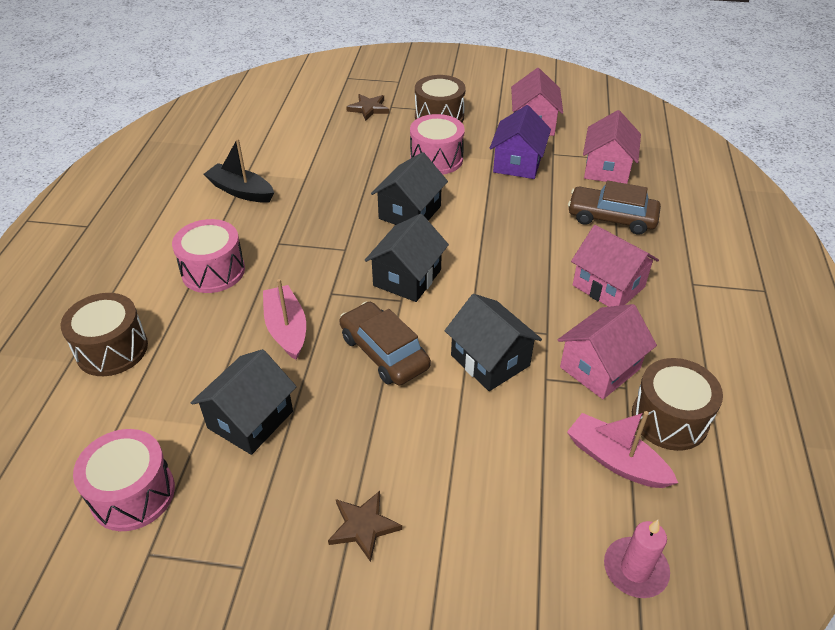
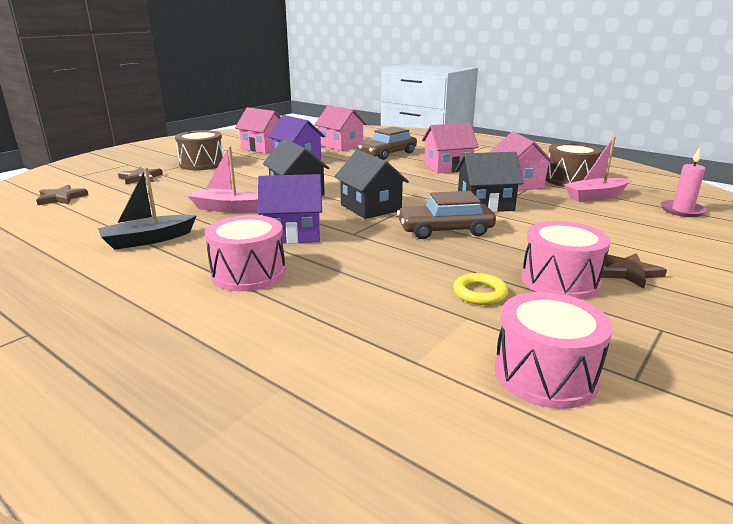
camera: 60 degrees left, 20 degrees down
brown drum [61,293,148,376] -> none
black house [191,349,297,455] -> yellow ring [453,273,508,305]
pink boat [263,279,306,360] -> pink boat moved to [188,146,258,213]
pink drum [410,114,465,174] -> pink drum moved to [522,221,610,299]
none -> brown star [36,185,88,205]
none -> purple house [258,174,322,244]

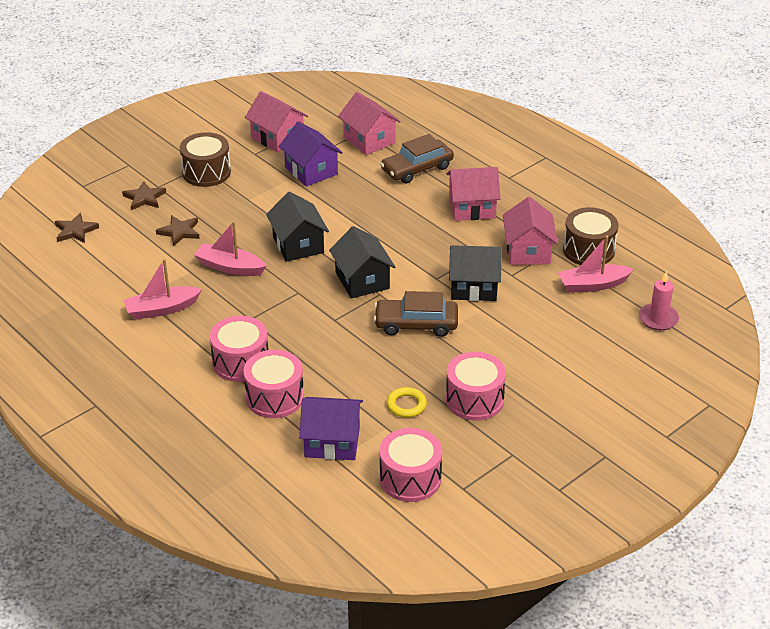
camera: 10 degrees right, 15 degrees up
black boat [98,167,197,250] -> pink boat [124,259,202,320]
purple house [258,174,322,244] -> purple house moved to [299,397,363,460]
brown star [601,253,667,289] -> brown star moved to [156,215,200,246]
none -> pink drum [243,350,304,418]

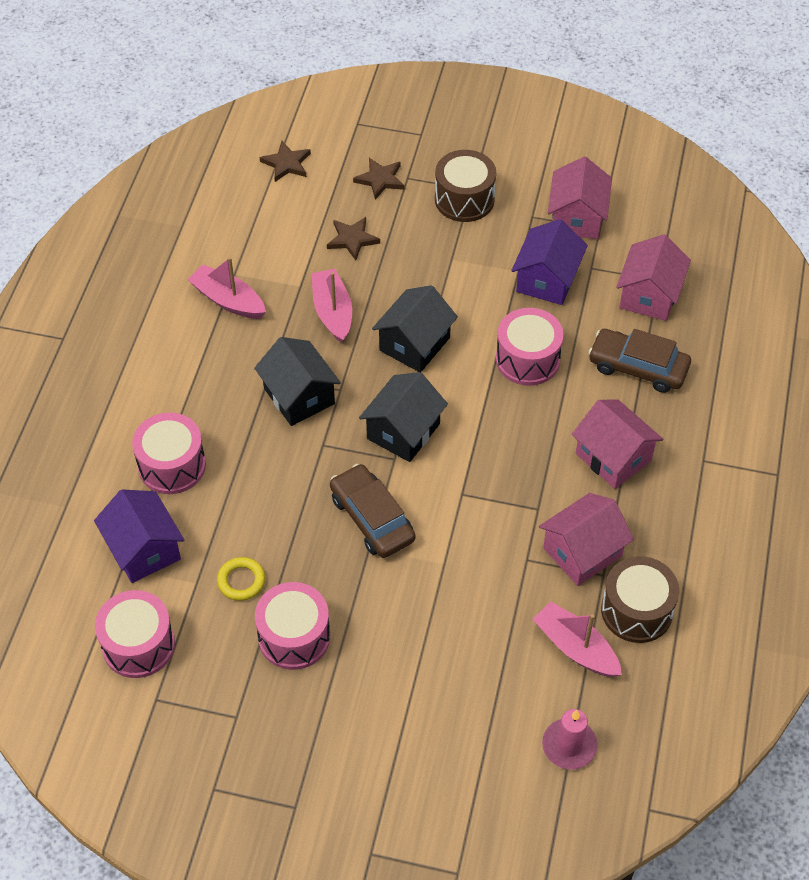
camera: 55 degrees right, 15 degrees up
pink drum [210,316,268,382] -> pink drum moved to [496,308,563,386]
black house [449,245,502,301] -> black house moved to [254,337,341,426]

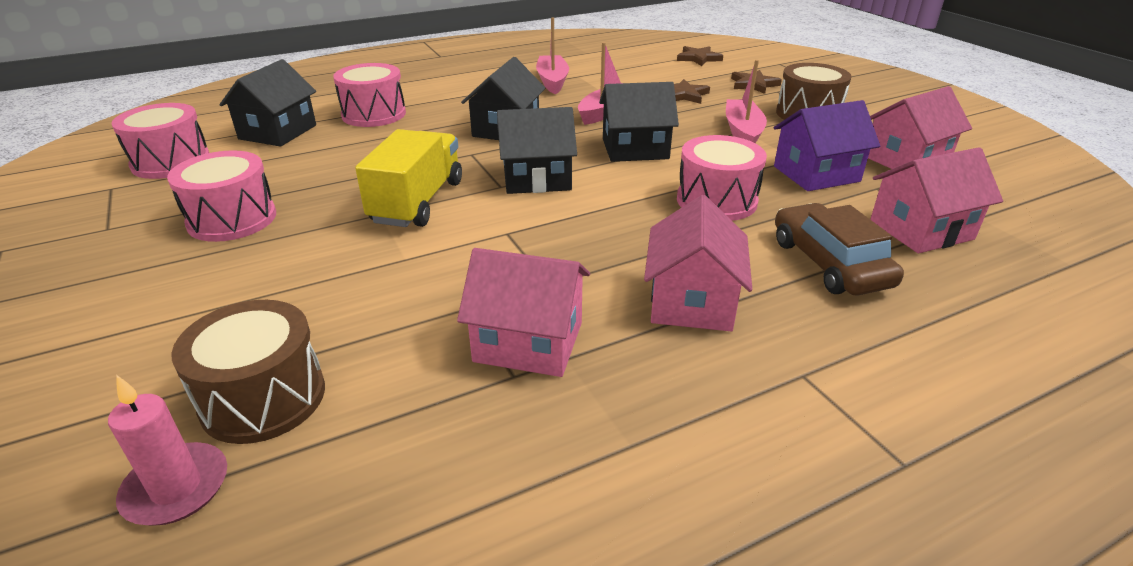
camera: 50 degrees right, 20 degrees down
purple house [94,489,184,583] -> black house [219,59,316,147]
yellow ring [217,557,265,601] -> none
brown car [330,464,416,558] -> yellow truck [355,129,462,227]
pink boat [533,601,622,677] -> pink boat moved to [726,60,767,143]
brown drum [601,556,679,643] -> brown drum moved to [171,300,325,444]

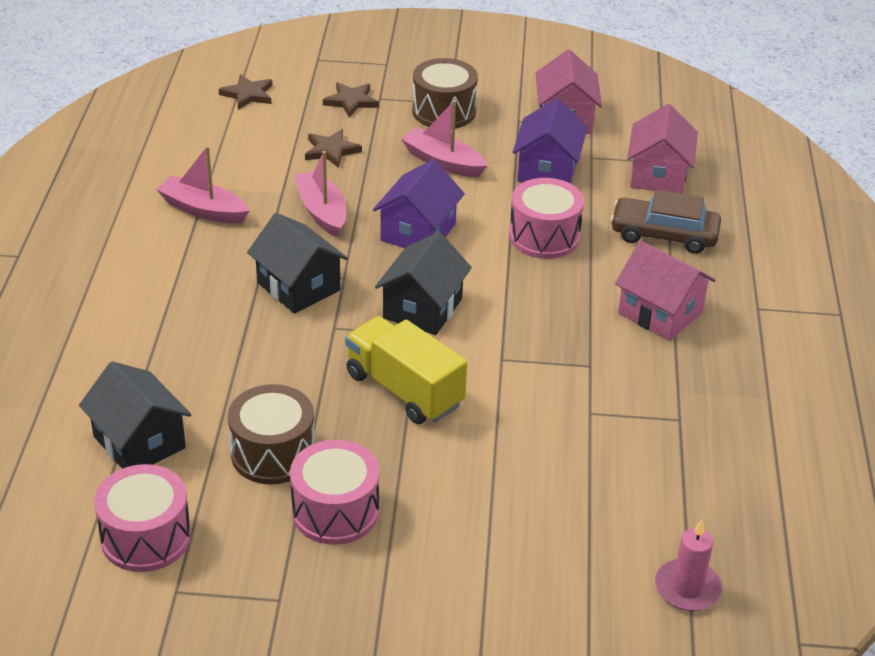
camera: 60 degrees left, 5 degrees up
brown drum [171,300,325,444] -> brown drum moved to [228,384,315,484]
pink drum [333,63,406,127] -> none
pink house [457,248,590,377] -> none
black house [599,82,679,162] -> purple house [373,159,465,248]

